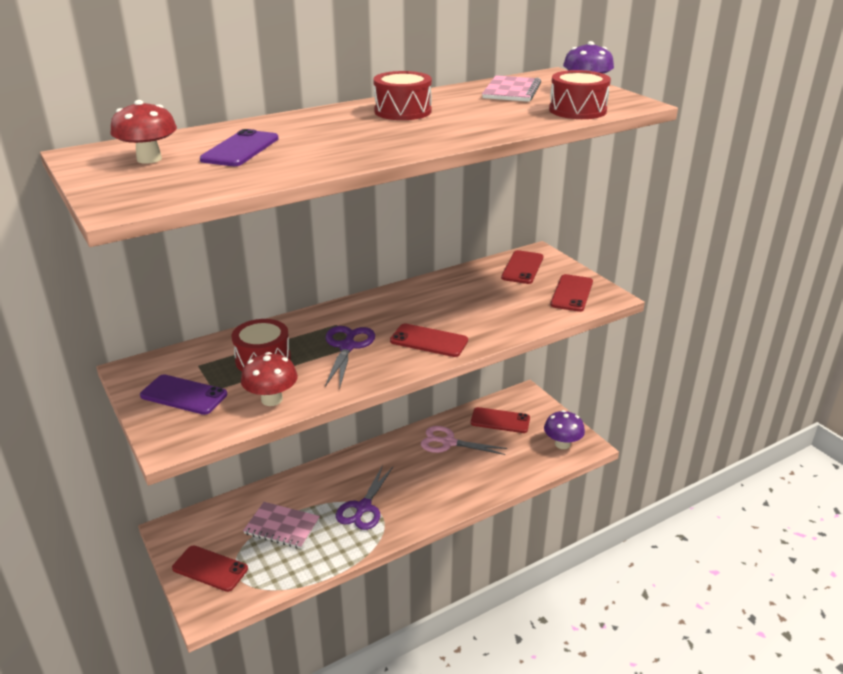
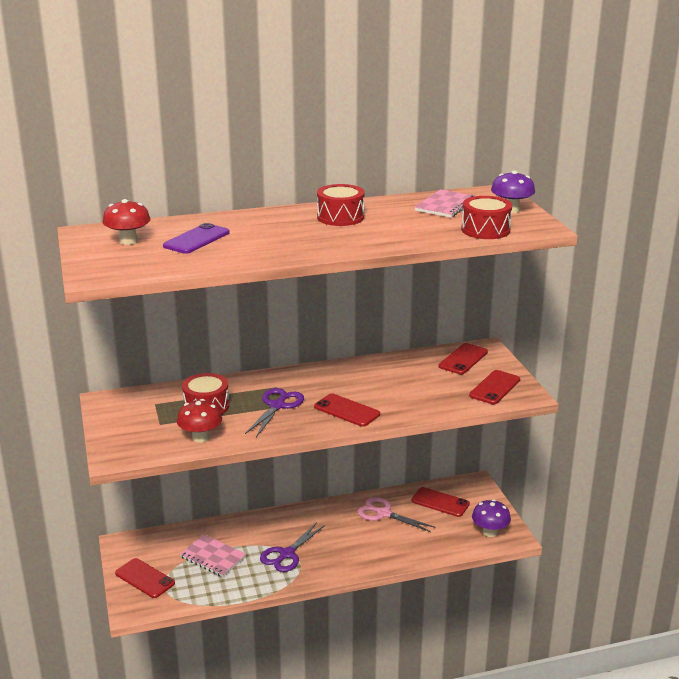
camera: 15 degrees right, 5 degrees down
purple phone [140,375,227,415] -> none

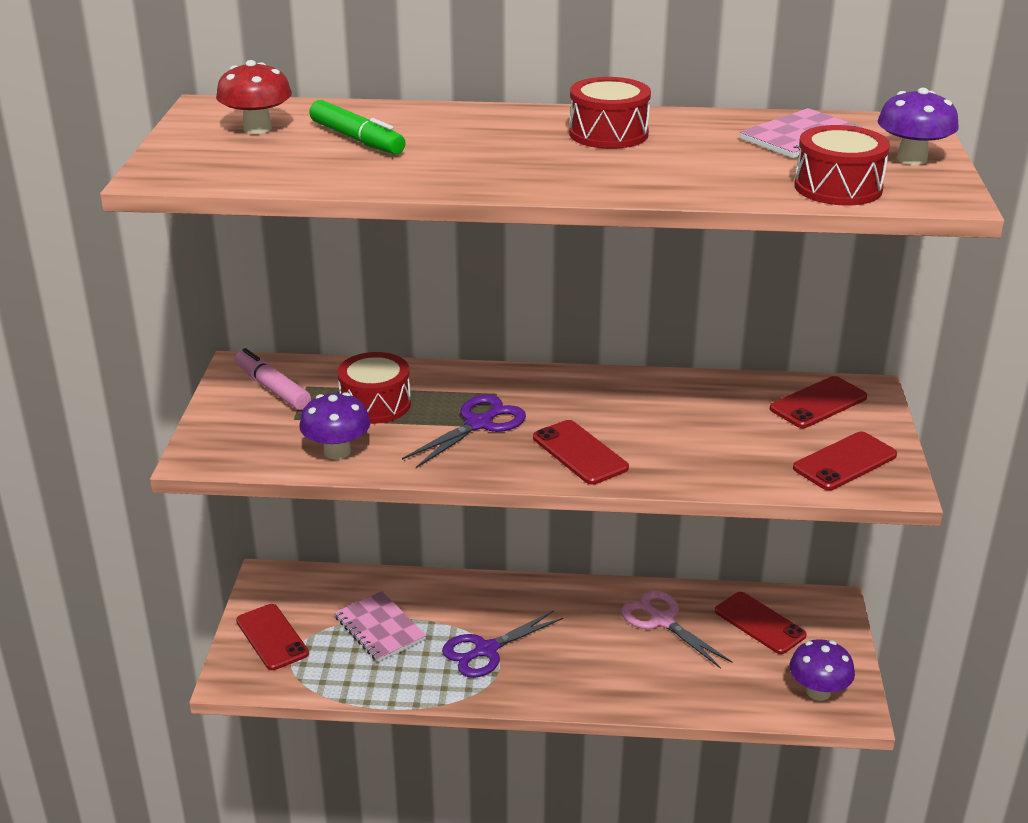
camera: 20 degrees right, 5 degrees up
purple phone [163,223,230,254] -> green marker [309,100,406,154]
red mushroom [177,399,222,443] -> purple mushroom [299,392,371,460]
none -> pink marker [235,348,311,410]

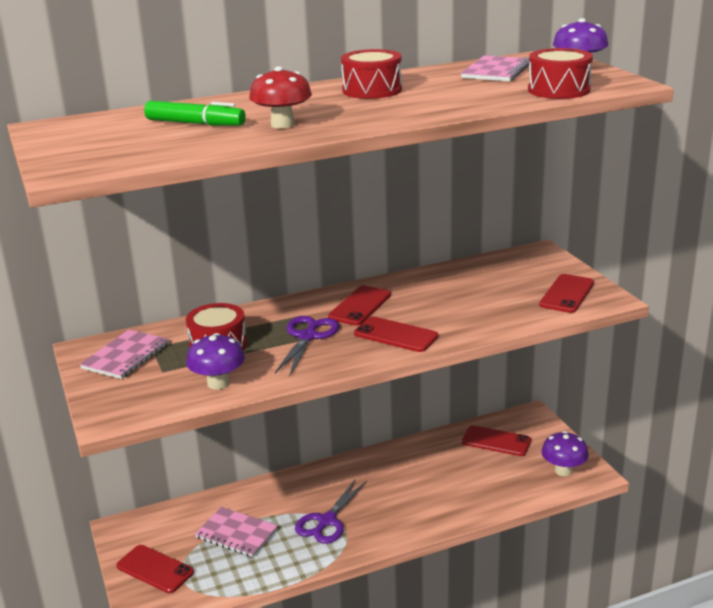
camera: 25 degrees left, 5 degrees down
red mushroom [216,60,292,134] -> red mushroom moved to [249,66,312,129]
pink marker [235,348,311,410] -> pink notebook [80,329,169,379]
pink scissors [621,590,733,669] -> none
red phone [770,376,867,428] -> red phone moved to [328,285,391,326]

